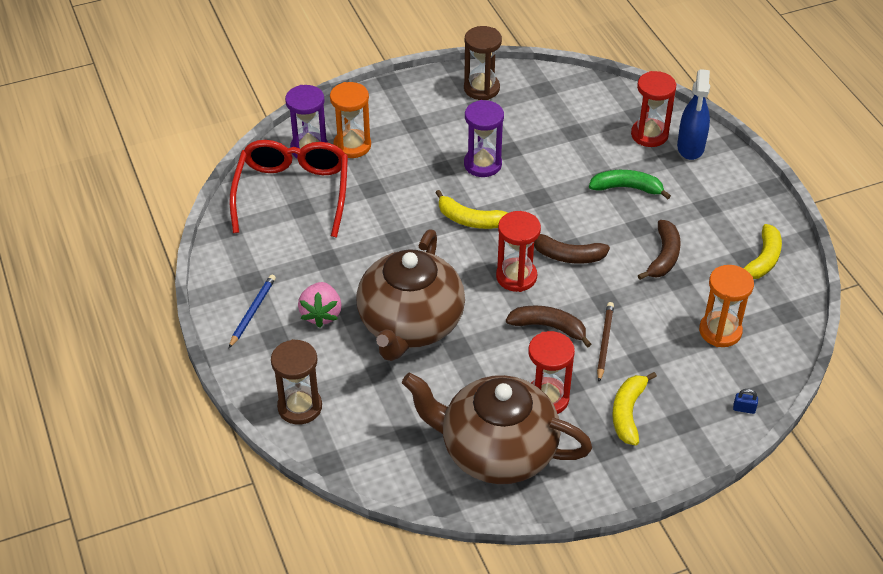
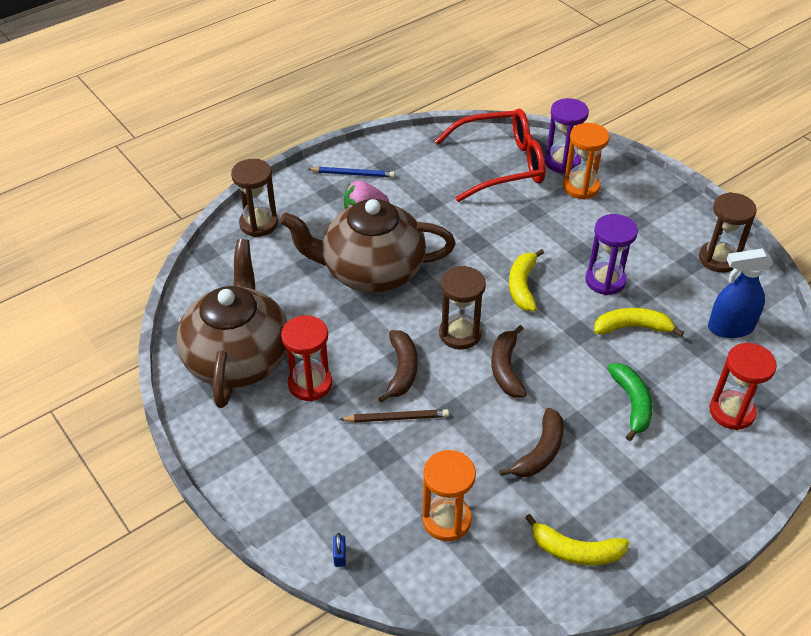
camera: 75 degrees right, 0 degrees up
red hourglass [496,211,541,292] -> brown hourglass [439,266,486,350]
yellow banana [612,372,657,446] -> yellow banana moved to [594,308,684,337]
brown banana [638,220,681,280] -> brown banana turned 60 degrees counterclockwise [499,408,564,477]
blue spray bottle [677,69,710,160] -> blue spray bottle moved to [708,248,773,338]

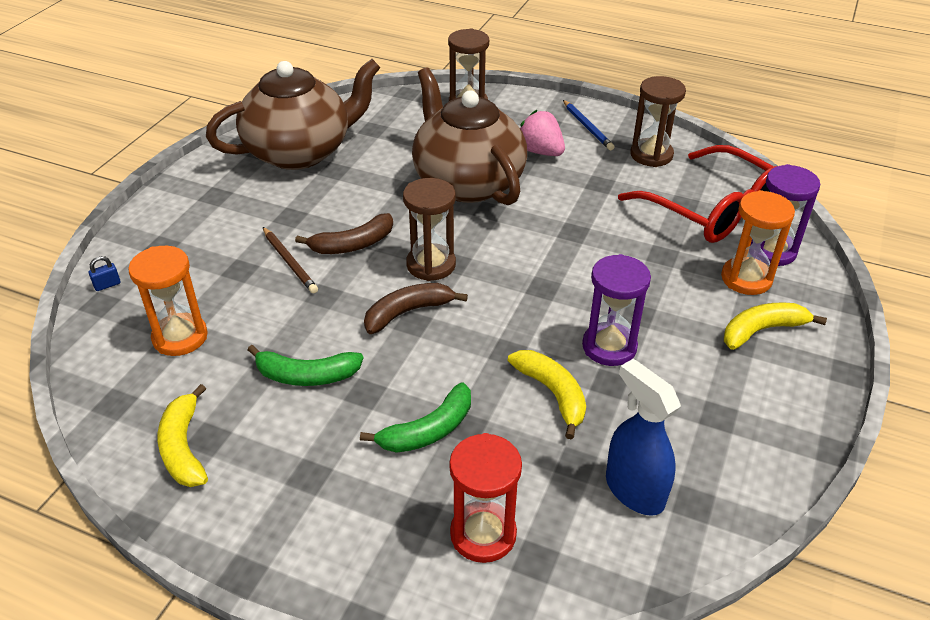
camera: 60 degrees right, 5 degrees down
red hourglass [281,315,332,401] -> none
brown banana [499,408,564,477] -> green banana [248,345,364,386]
yellow banana [509,249,544,311] -> yellow banana moved to [724,302,827,350]
brown hourglass [699,192,757,273] -> brown hourglass moved to [630,76,686,167]

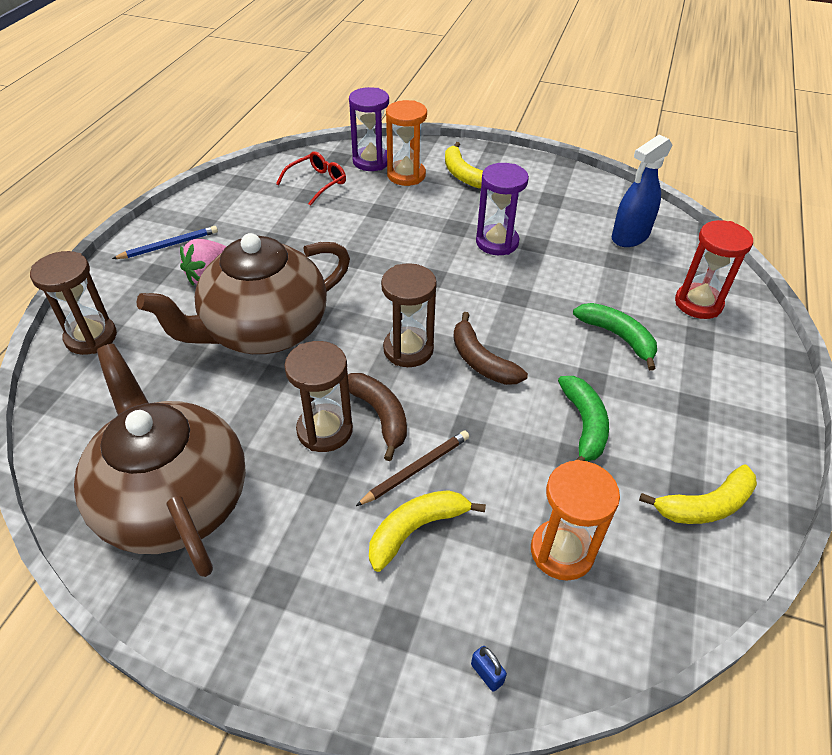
camera: 95 degrees left, 5 degrees up
yellow banana [508,350,586,440] -> yellow banana moved to [369,490,486,572]
red glasses [618,145,777,243] -> red glasses [276,151,346,206], size x0.51
brown hourglass [630,76,686,167] -> brown hourglass moved to [284,341,353,452]

